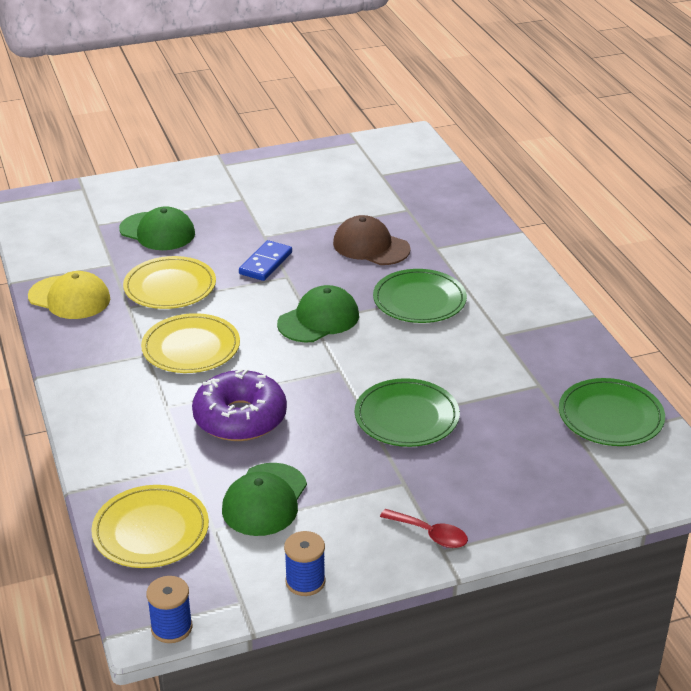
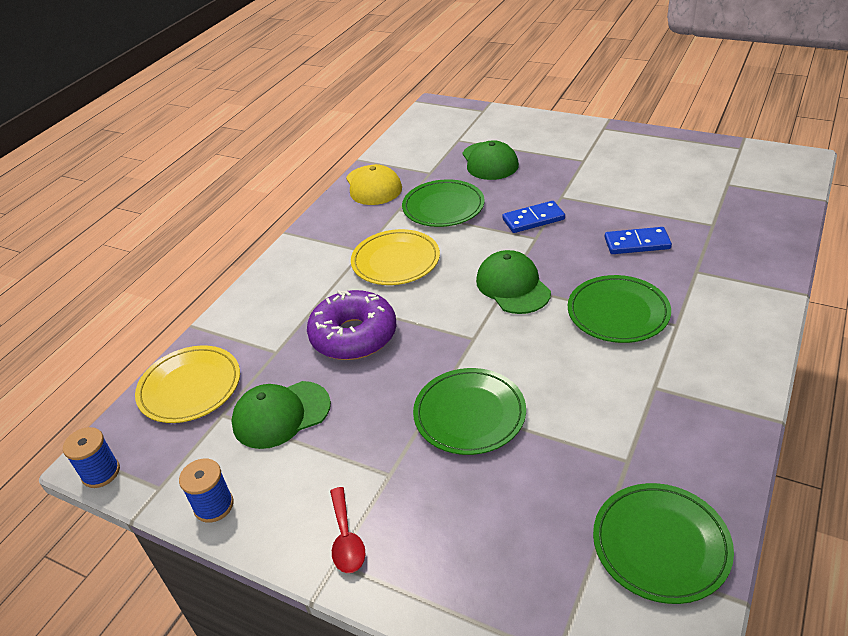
camera: 50 degrees right, 5 degrees up
yellow plate [123,256,216,309] -> green plate [402,179,485,227]
green cap [277,285,359,342] -> green cap turned 120 degrees counterclockwise [476,250,551,314]
brown cap [333,215,411,265] -> blue domino [605,227,672,254]

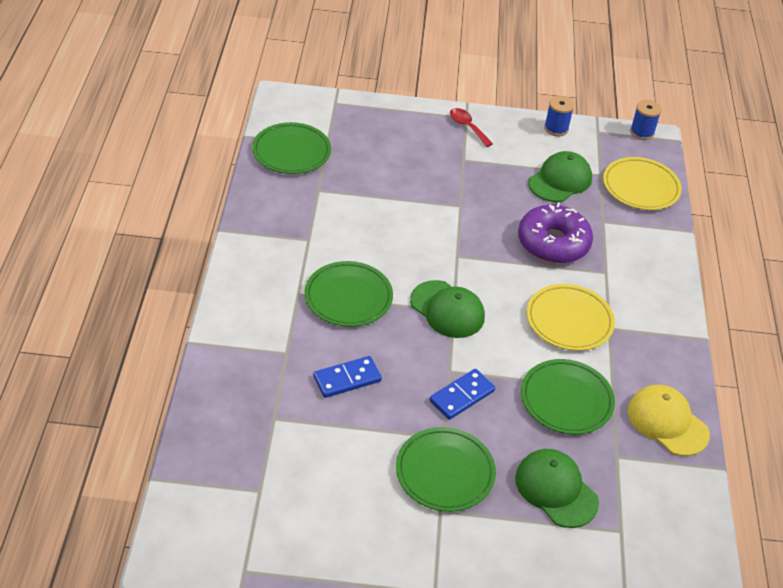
camera: 150 degrees right, 5 degrees up
green plate [413,368,526,455] -> green plate moved to [396,427,496,512]

